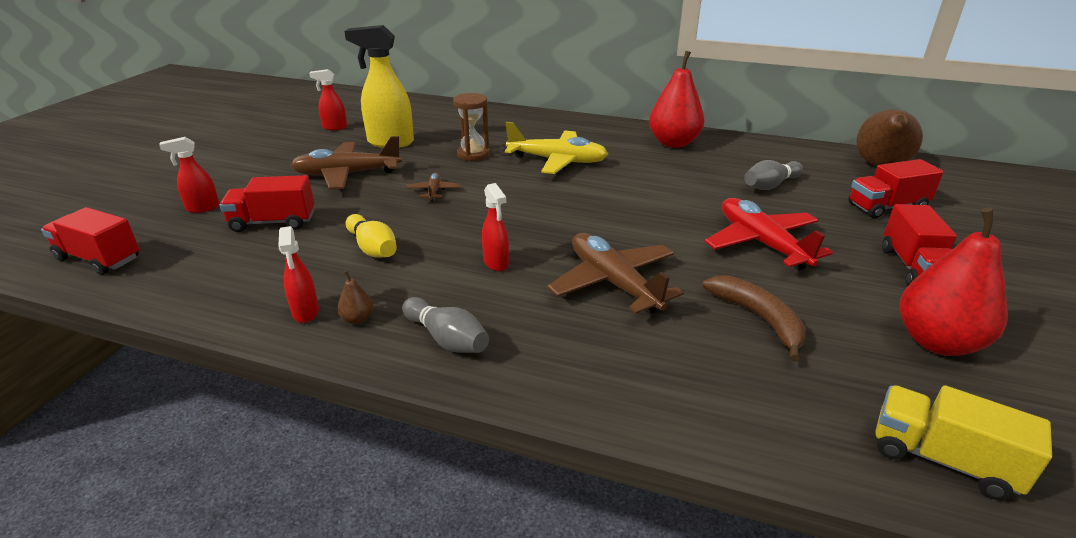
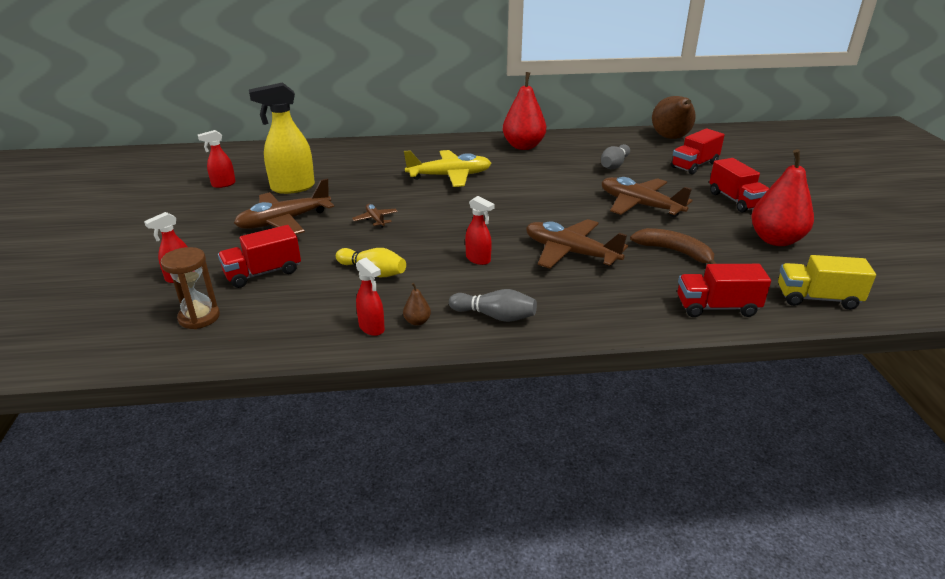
camera: 25 degrees left, 0 degrees up
red truck [41,207,139,275] -> red truck moved to [678,264,771,317]
brown hourglass [453,93,490,161] -> brown hourglass moved to [160,247,220,329]
red plane [704,198,833,270] -> brown plane [601,177,692,217]

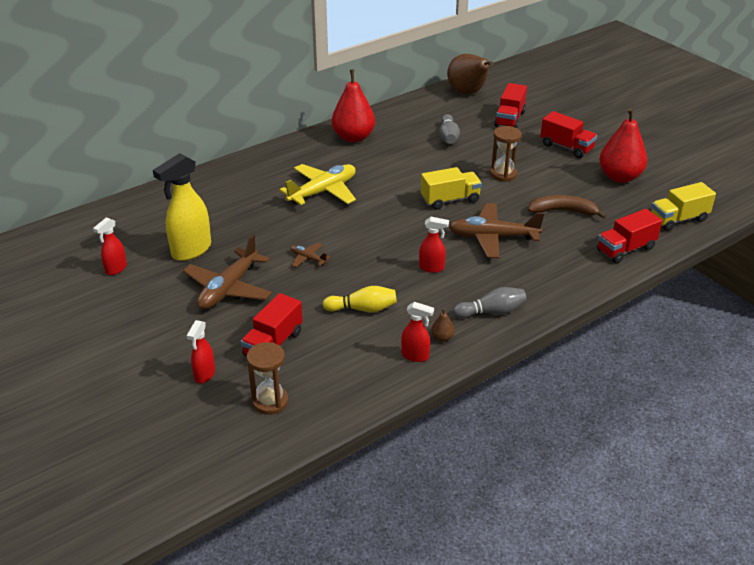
camera: 30 degrees left, 5 degrees up
brown plane [601,177,692,217] -> brown hourglass [490,126,522,182]
none -> yellow truck [421,167,482,210]

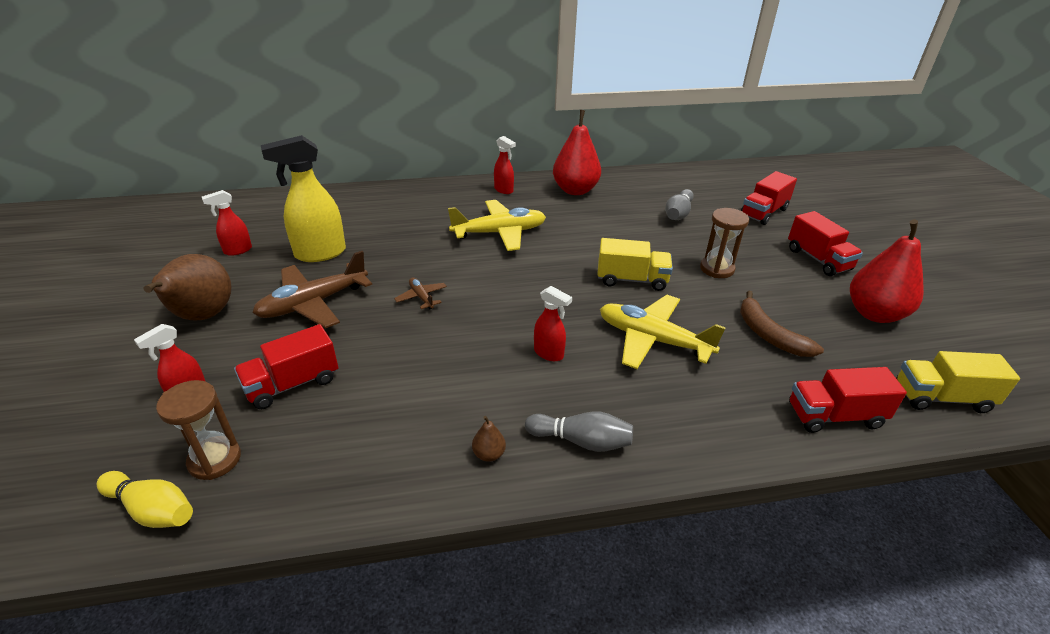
camera: 25 degrees right, 0 degrees up
yellow bowling pin [323,286,397,312] -> yellow bowling pin moved to [97,471,193,528]
red spray bottle [401,302,434,362] -> red spray bottle moved to [494,136,516,194]
brown pear [447,54,494,94] -> brown pear moved to [144,254,232,320]
brown plane [449,203,544,258] -> yellow plane [600,295,726,369]
brown banana [528,195,607,219] -> brown banana turned 150 degrees counterclockwise [740,291,824,357]

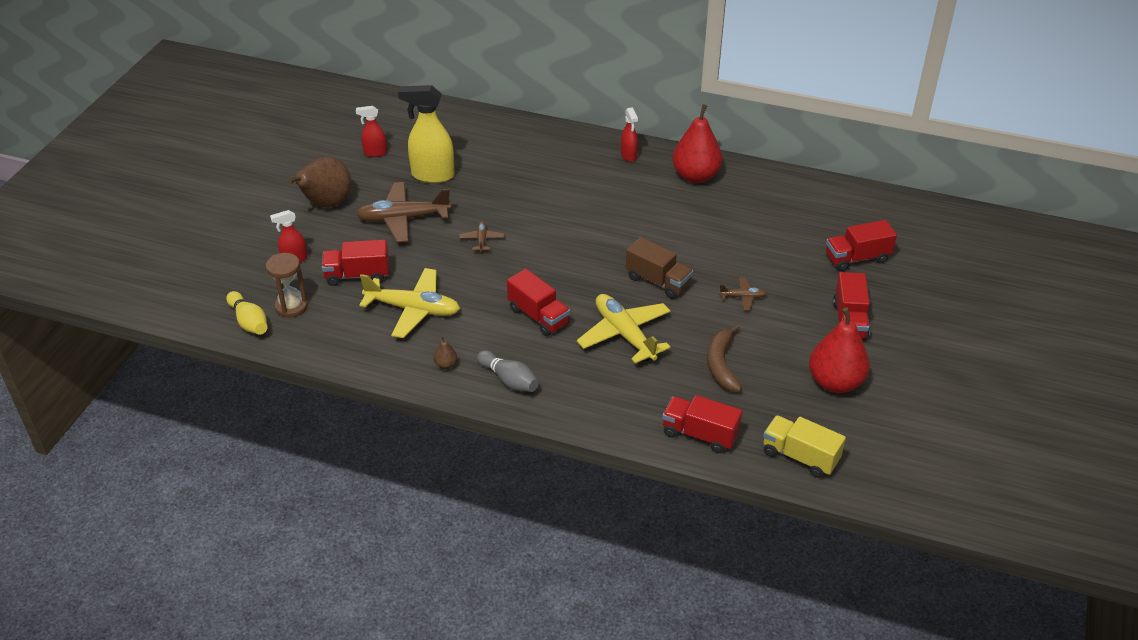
camera: 30 degrees right, 5 degrees up
yellow plane [448,200,546,251] -> yellow plane moved to [360,268,460,338]
red spray bottle [534,286,572,361] -> red truck [507,269,570,336]
yellow truck [597,238,673,291] -> brown truck [626,237,693,299]
grey bowling pin [665,189,694,220] -> none
brown hourglass [700,208,749,278] -> brown plane [719,278,767,310]

